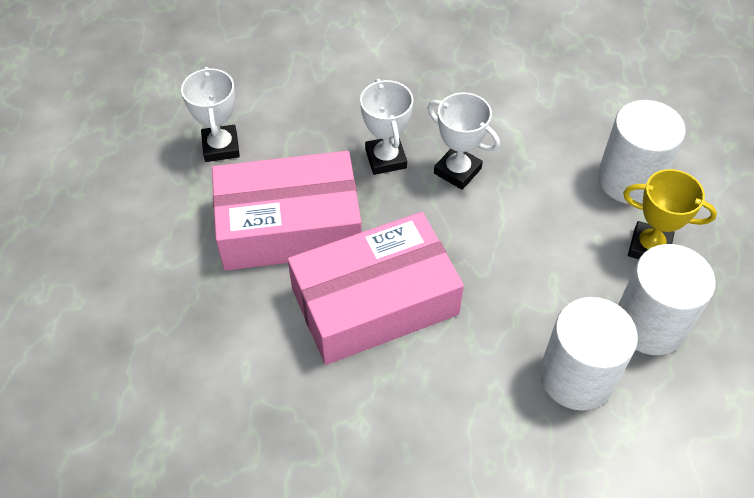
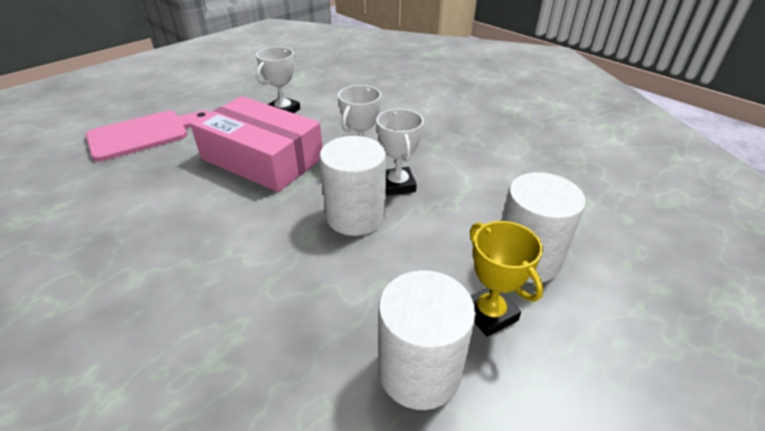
camera: 40 degrees right, 15 degrees down
pink box [288,212,464,365] -> none
white cylinder [540,297,638,411] -> white cylinder moved to [320,136,386,236]
none -> pink cutting board [86,111,210,161]

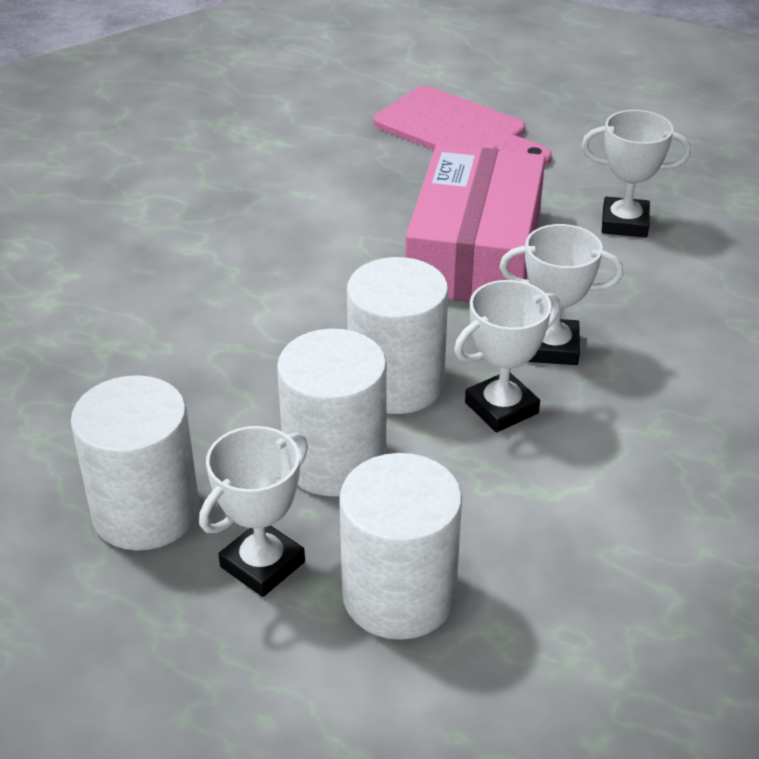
camera: 70 degrees right, 0 degrees up
yellow trophy [470,221,543,337] -> white trophy [199,426,308,597]
none -> white cylinder [277,328,387,497]

